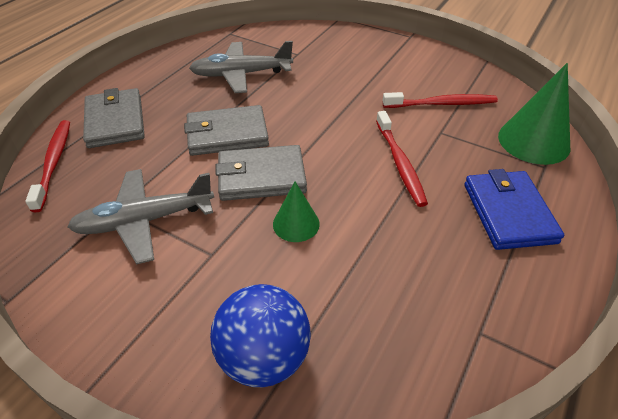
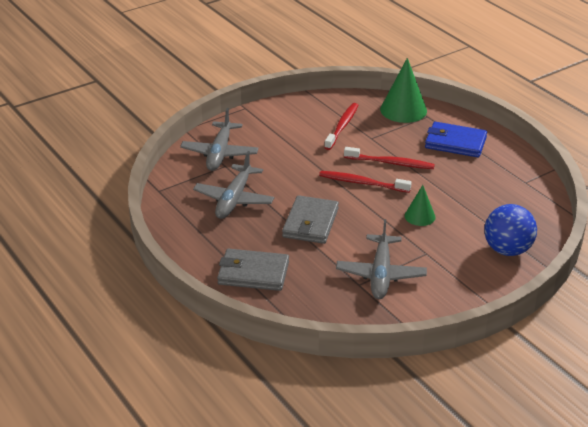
camera: 65 degrees left, 10 degrees down
red toothbrush [25,120,70,212] -> red toothbrush moved to [319,171,412,193]
grey wallet [215,145,307,201] -> none
none -> grey plane [180,108,259,171]

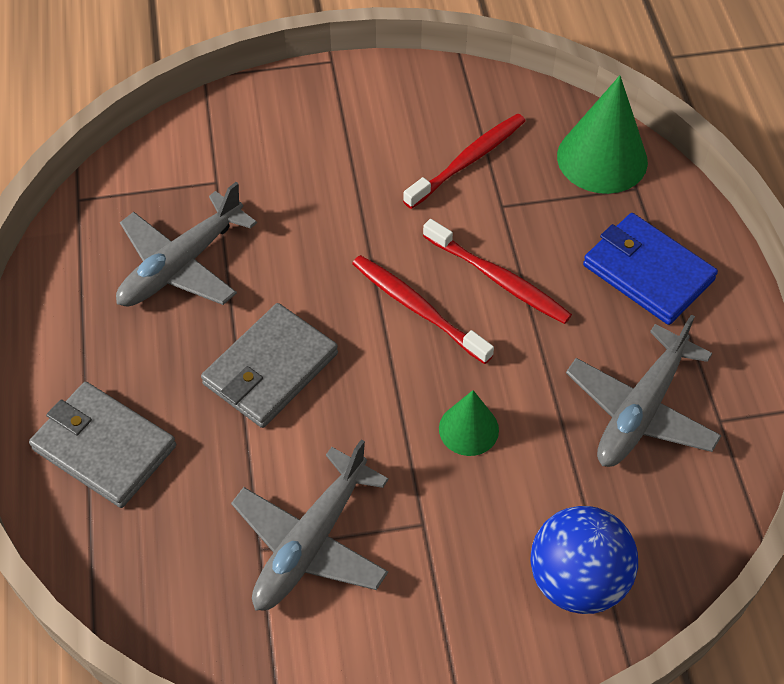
camera: 25 degrees right, 20 degrees up
grey plane [180,108,259,171] -> grey plane moved to [566,315,722,467]

